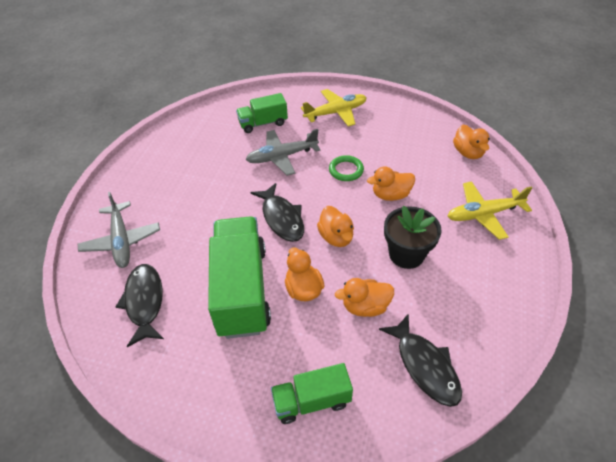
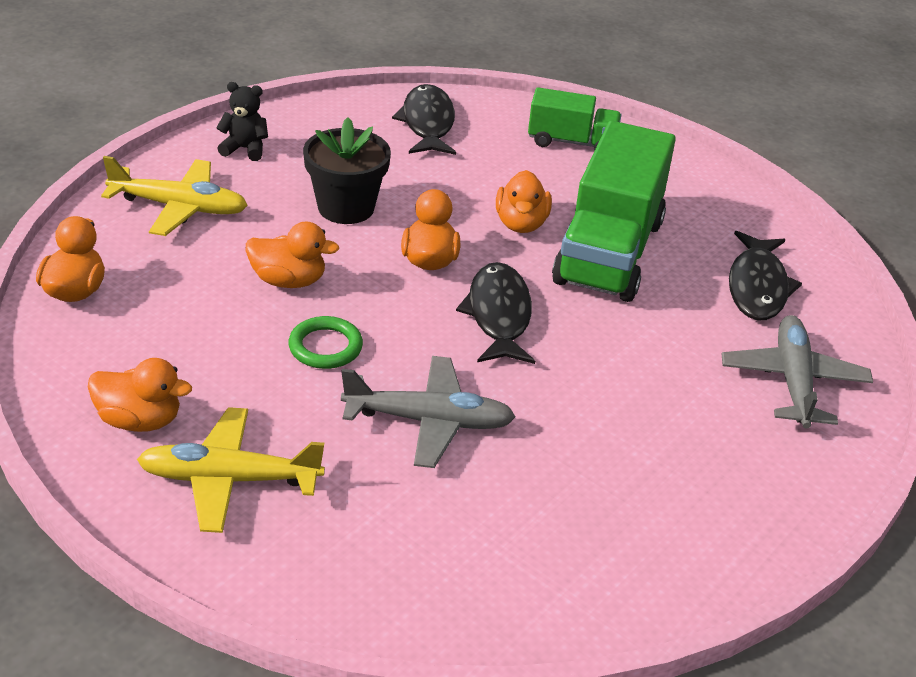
camera: 160 degrees left, 10 degrees down
green truck [236,93,288,133] -> none
orange duck [335,278,394,317] -> orange duck moved to [88,358,192,432]
none -> black teddy bear [216,82,268,161]

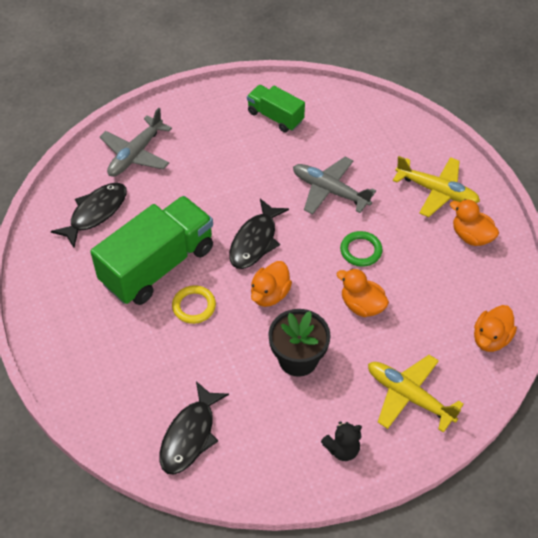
camera: 150 degrees left, 15 degrees up
black teddy bear [216,82,268,161] -> black teddy bear turned 60 degrees counterclockwise [321,421,362,461]
orange duck [496,170,552,233] -> yellow ring [172,285,216,324]
green truck [528,87,621,151] -> green truck moved to [247,85,305,133]

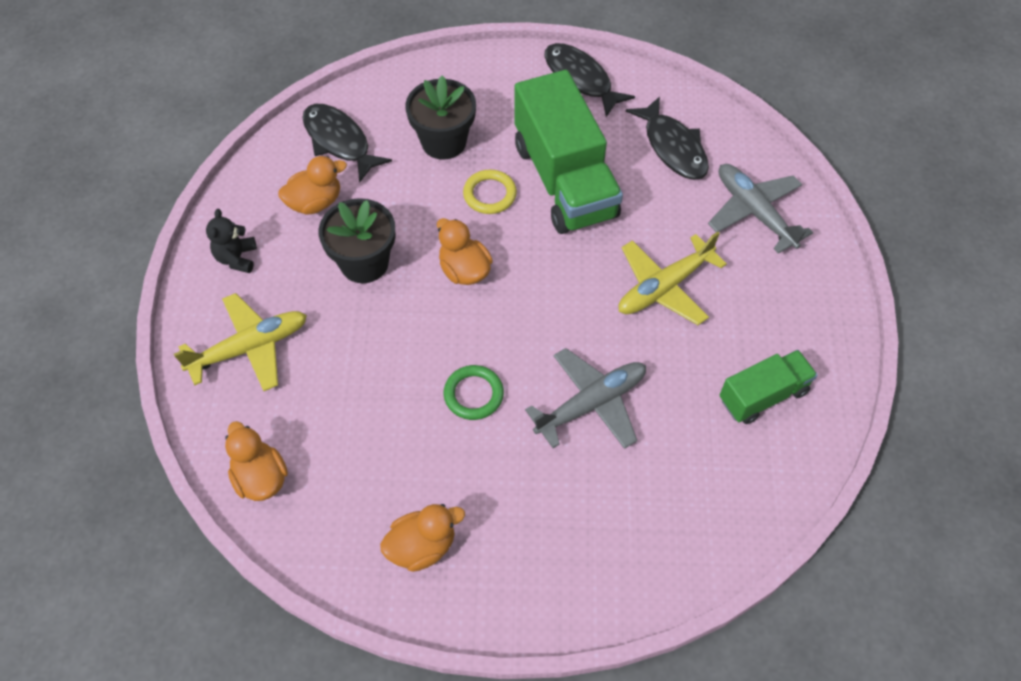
camera: 115 degrees right, 5 degrees up
black fish [229,199,289,269] -> black fish moved to [544,43,635,117]
orange duck [337,268,389,317] -> orange duck moved to [278,156,347,215]
yellow plane [393,156,480,217] -> yellow plane moved to [618,232,727,325]
none -> black flower pot [405,75,476,160]

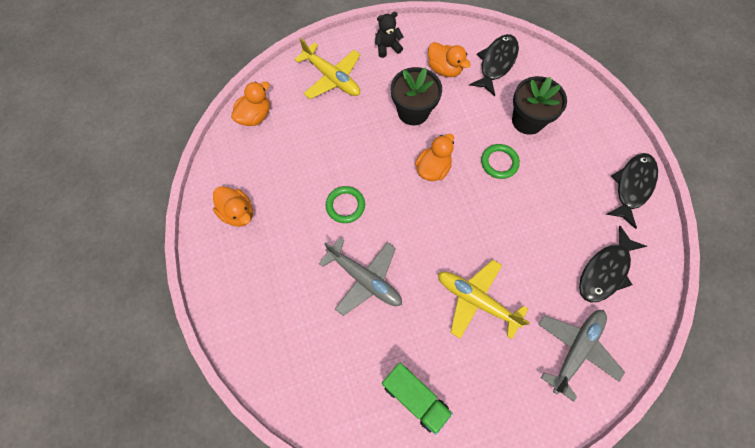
camera: 70 degrees right, 10 degrees up
yellow ring [463,170,517,214] -> green ring [481,144,520,179]
green truck [514,70,623,234] -> none

